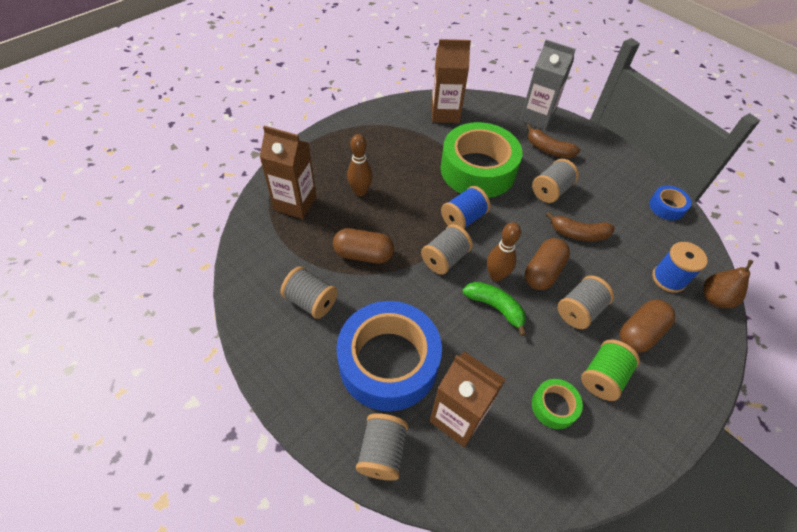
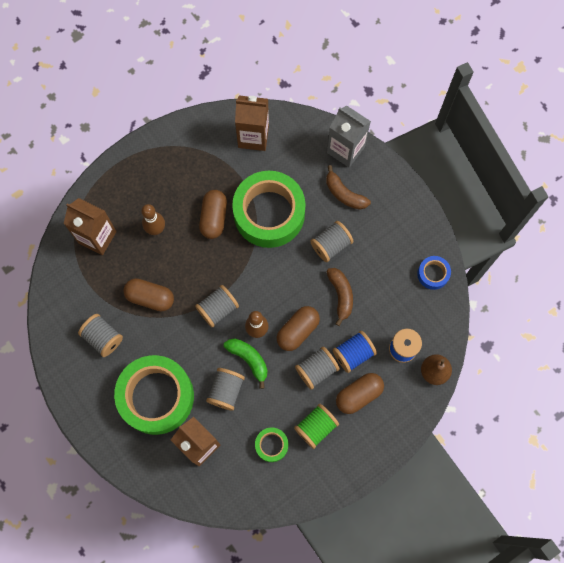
camera: 10 degrees right, 20 degrees up
blue tape [337,301,442,411] -> green tape [114,355,194,435]
grey spool [356,413,408,481] -> grey spool moved to [206,368,245,411]
blue spool [441,186,491,229] -> blue spool moved to [333,331,377,373]
brown banana [546,212,614,241] -> brown banana turned 120 degrees counterclockwise [326,268,353,326]
none -> brown capsule [199,190,227,239]

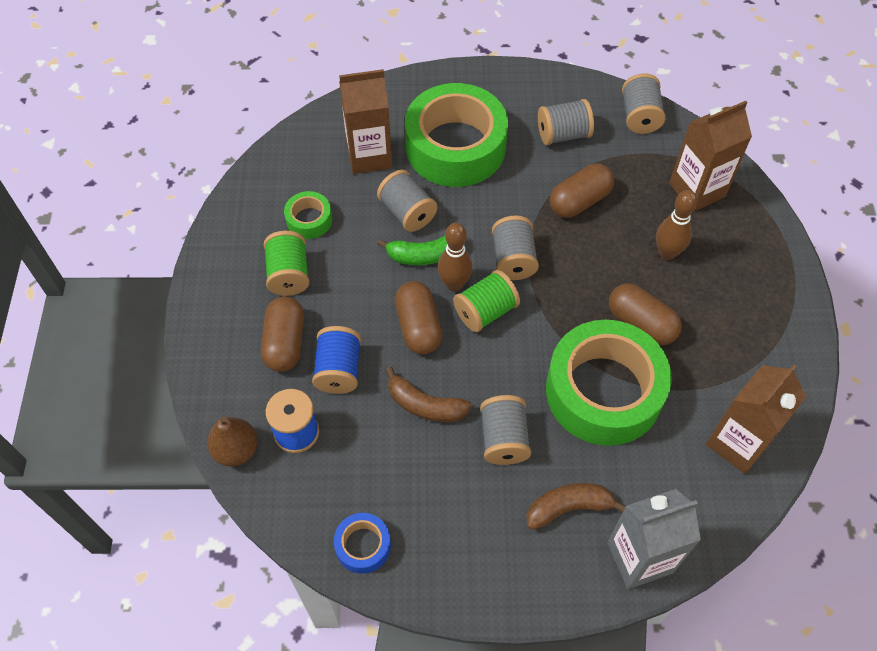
camera: 125 degrees right, 15 degrees down
grey spool [295,347,340,390] -> grey spool moved to [622,73,666,134]
none -> green spool [453,270,520,332]

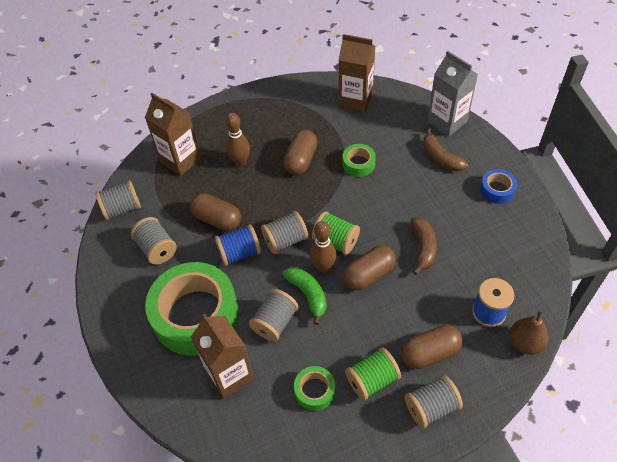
camera: 110 degrees left, 5 degrees down
blue spool [312,326,361,394] -> blue spool moved to [215,224,261,266]
blue tape [334,513,391,574] -> blue tape moved to [480,169,517,204]
grey spool [480,395,531,465] -> grey spool moved to [405,375,463,429]
green tape [546,320,672,446] -> green tape [342,144,376,177], size x0.44

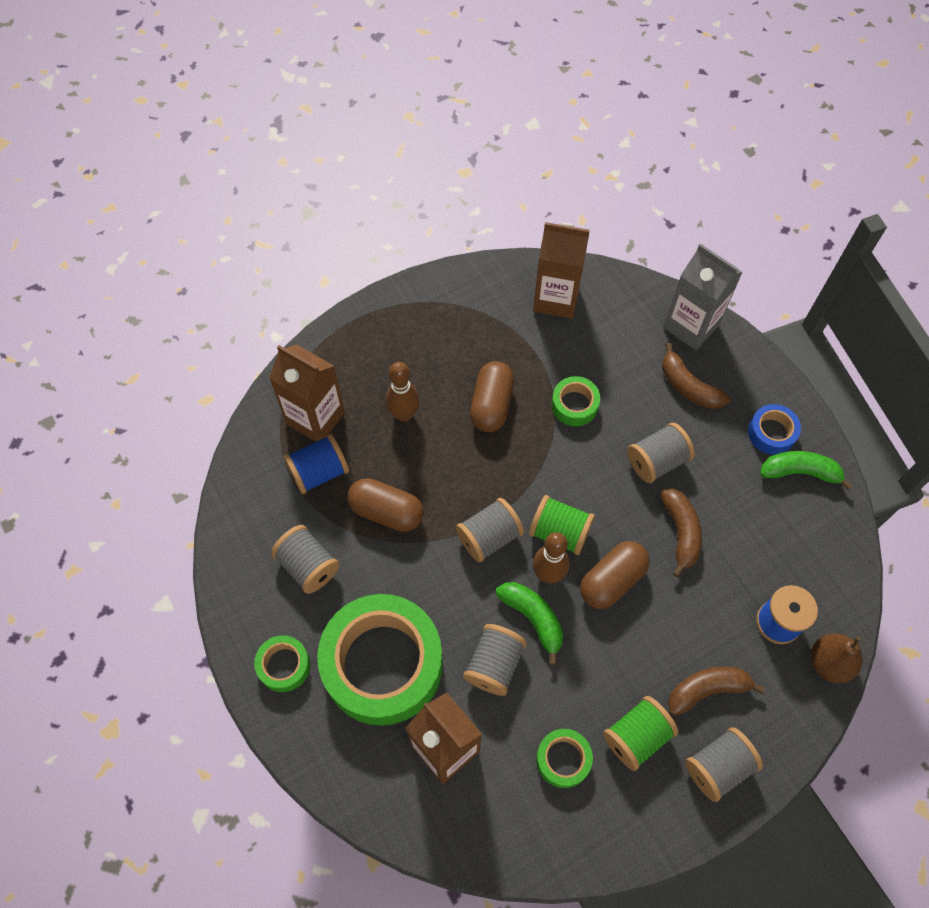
camera: 10 degrees left, 10 degrees up
grey spool [95,180,141,220] -> grey spool moved to [627,423,695,483]
blue spool [215,224,261,266] -> blue spool moved to [284,434,349,494]
brown capsule [401,325,462,369] -> brown banana [668,667,765,716]
none -> green tape [254,635,310,692]
none -> green banana [760,451,853,490]

